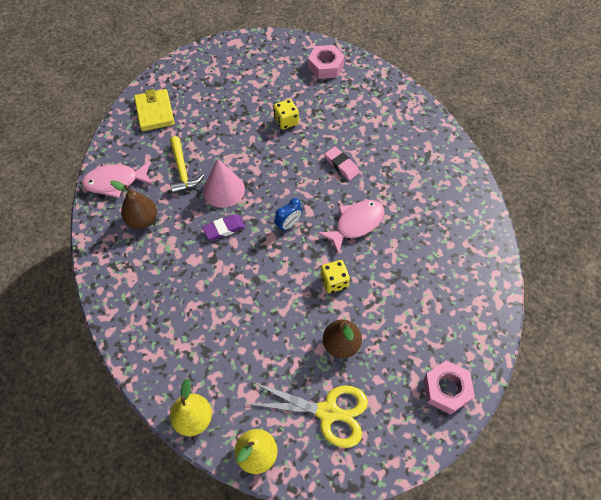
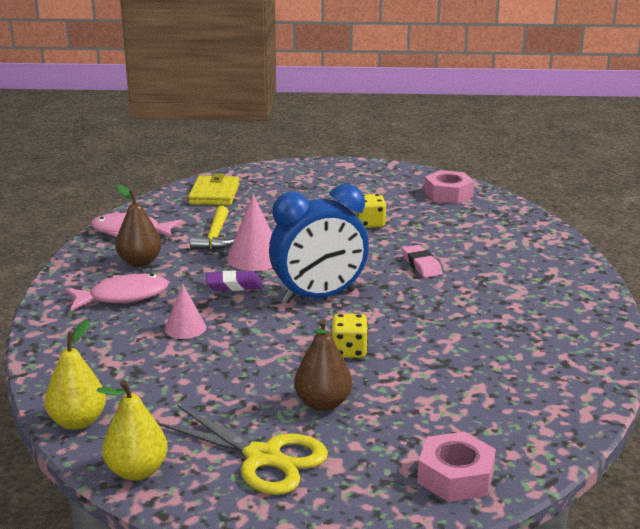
camera: 20 degrees right, 35 degrees down
blue clock [274,198,303,232] -> blue clock [269,184,369,303], size x2.32
pink fish [318,200,385,254] -> pink fish moved to [65,274,168,311]
none -> pink cone [165,283,206,339]

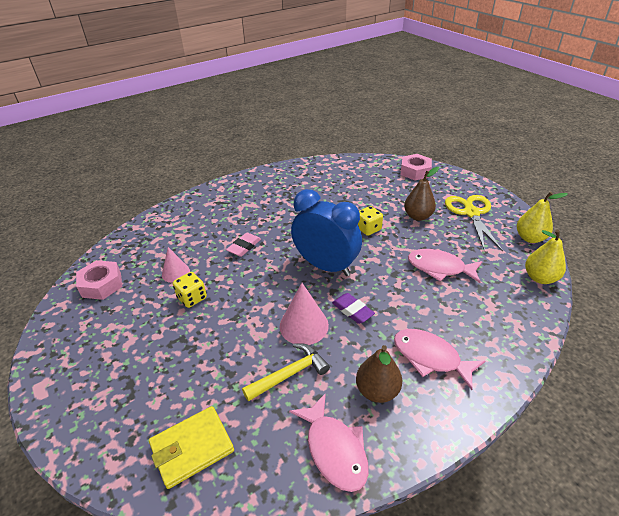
camera: 125 degrees left, 15 degrees up
pink cone [165,283,206,339] -> pink cone moved to [162,247,190,283]
none -> pink fish [408,249,483,283]

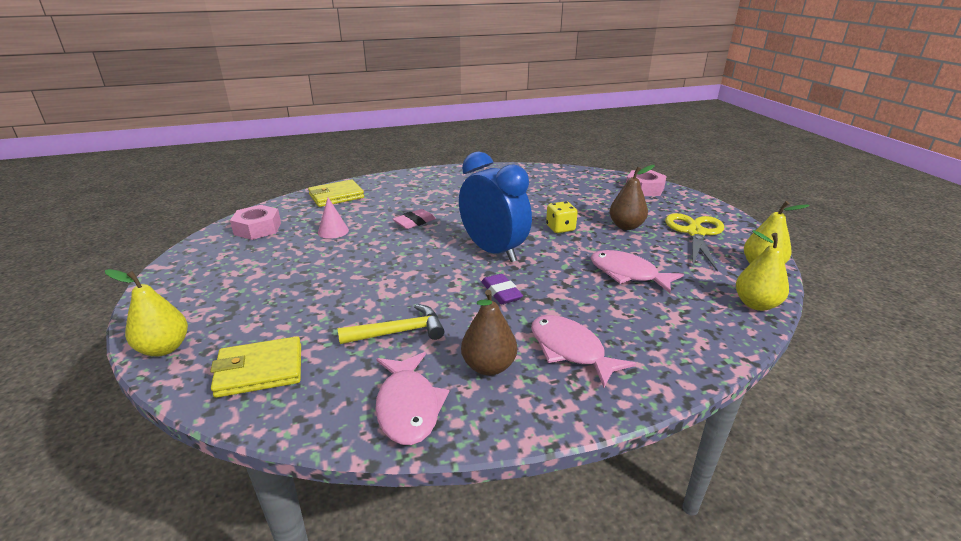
camera: 15 degrees right, 10 degrees down
yellow dice [173,272,207,308] -> none
pink cone [280,283,329,345] -> none
none -> yellow pear [105,269,188,356]
none -> yellow wallet [308,179,364,207]

